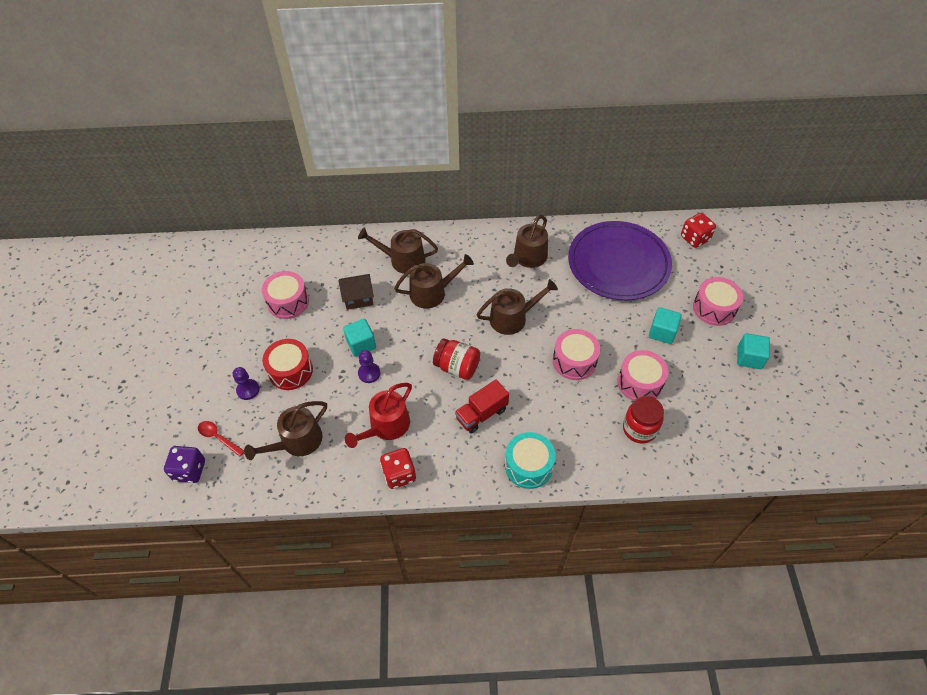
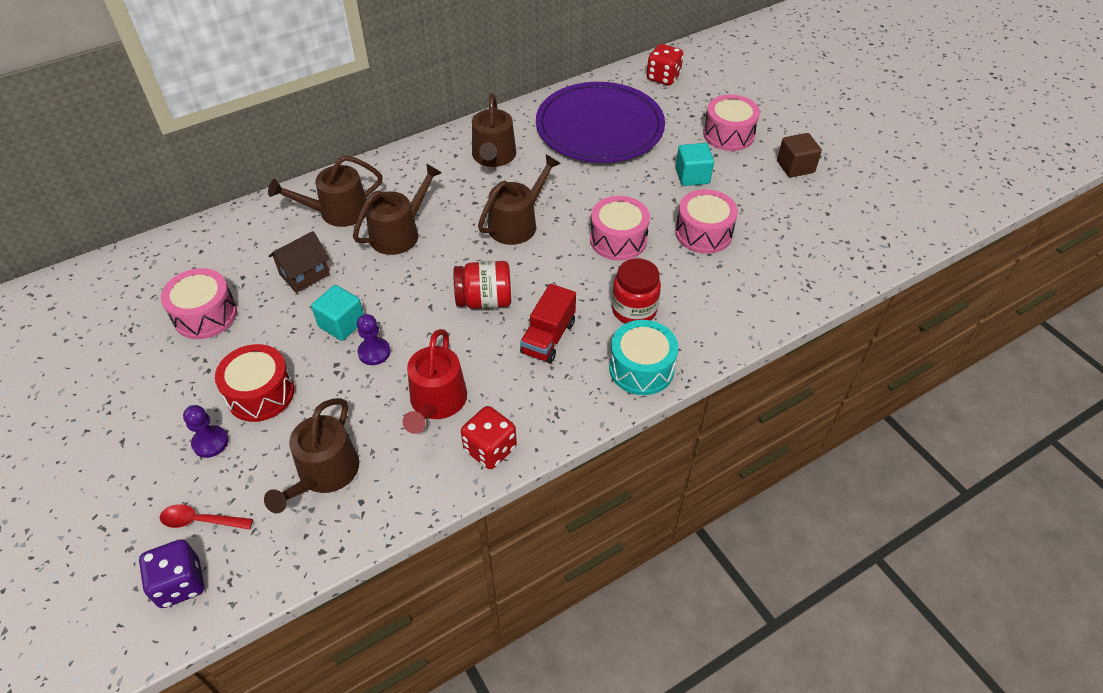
camera: 30 degrees left, 5 degrees down
red jar [623,396,664,444] -> red jar moved to [612,258,661,324]
turquoise cube [737,333,770,369] -> brown cube [777,133,822,178]

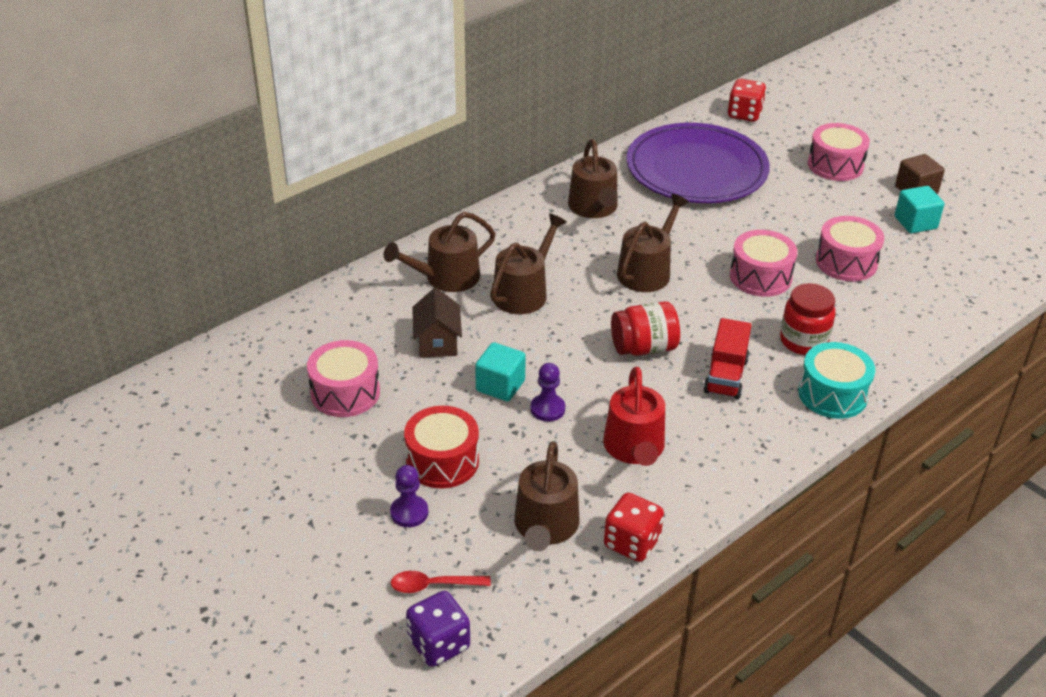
camera: 10 degrees left, 10 degrees down
brown house [269,231,330,293] -> brown house turned 45 degrees counterclockwise [412,288,462,358]
red dice [461,406,517,469] -> red dice moved to [604,493,664,562]
turquoise cube [675,143,714,186] -> turquoise cube moved to [895,186,944,233]

